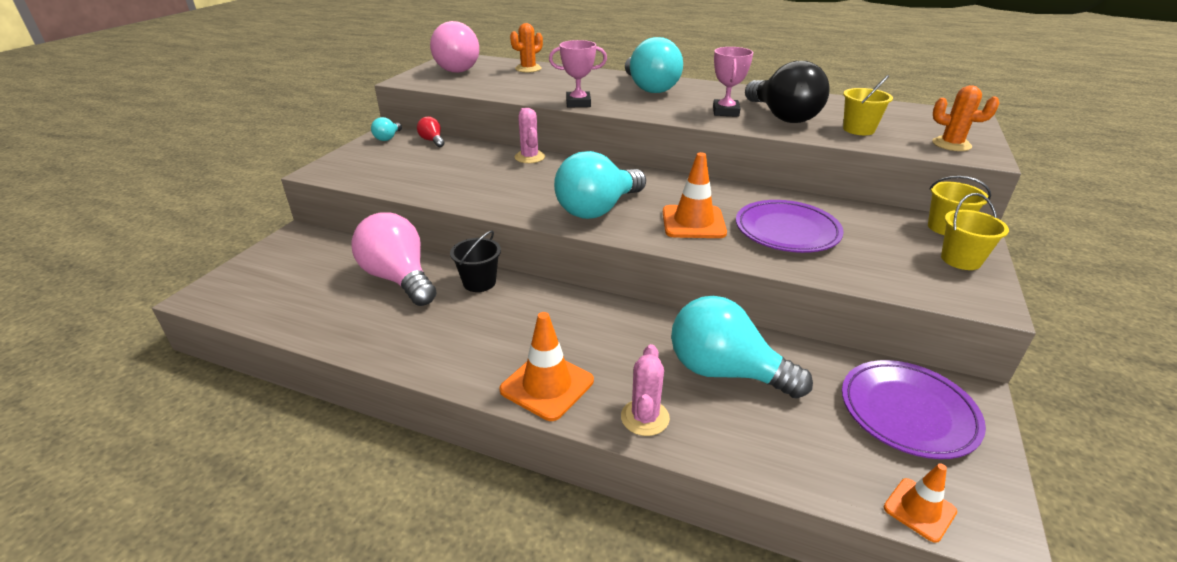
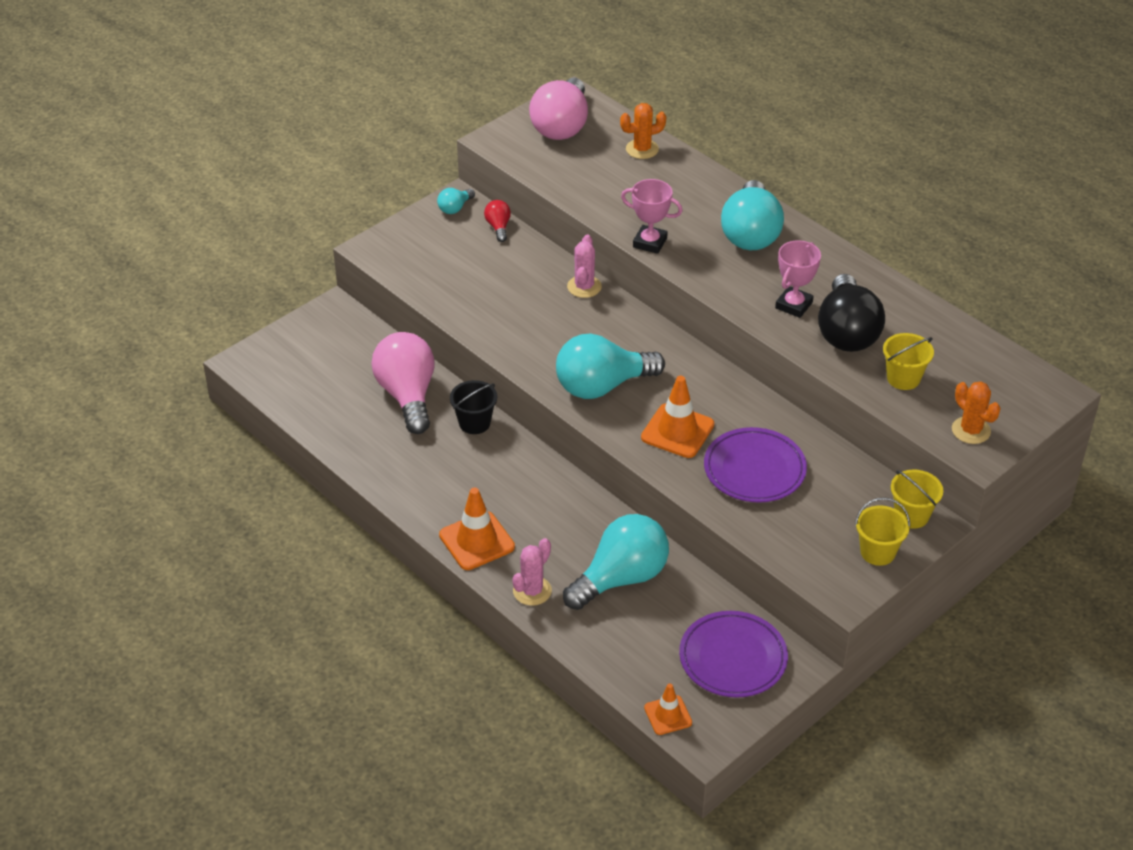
camera: 25 degrees right, 10 degrees up
turquoise light bulb [671,296,813,399] -> turquoise light bulb turned 90 degrees clockwise [563,514,669,610]

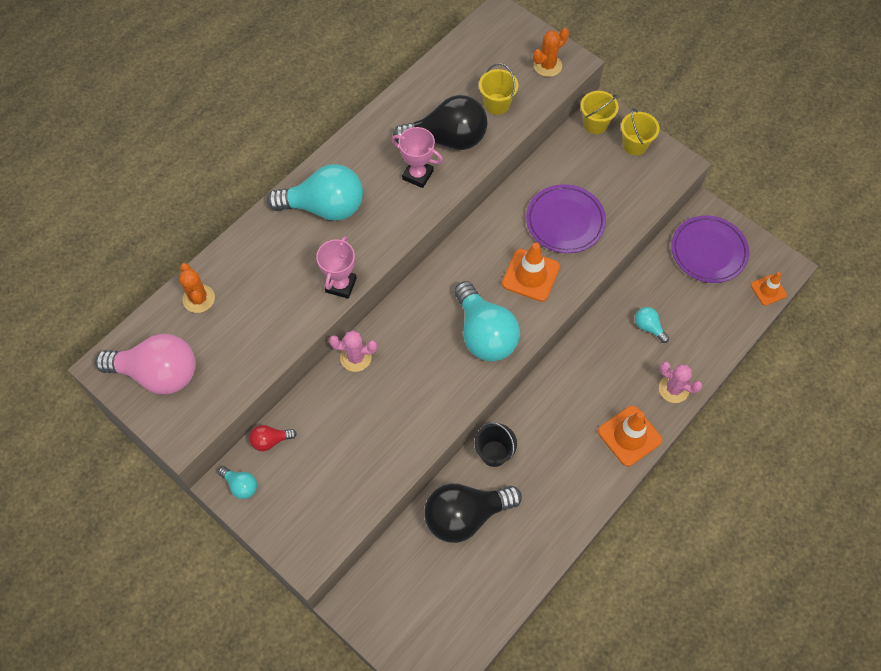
camera: 95 degrees left, 20 degrees up
pink light bulb [371,332,435,434] -> black light bulb [424,483,522,543]
turquoise light bulb [563,514,669,610] -> turquoise light bulb [635,307,669,343], size x0.45

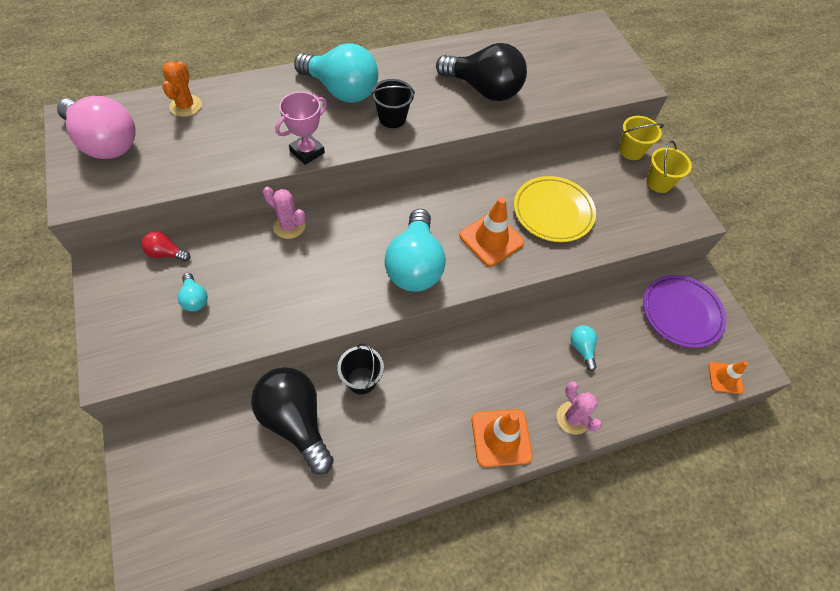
camera: 25 degrees right, 5 degrees down
turquoise light bulb [218,466,257,499] -> turquoise light bulb moved to [177,273,208,312]
pink trophy [392,127,443,188] -> none
black light bulb [424,483,522,543] -> black light bulb turned 45 degrees clockwise [251,367,334,475]
yellow bucket [479,63,518,115] -> none
purple plate [526,184,606,253] -> yellow plate [514,176,596,242]
orange cactus [533,28,569,77] -> none
none -> black bucket [371,79,415,128]

